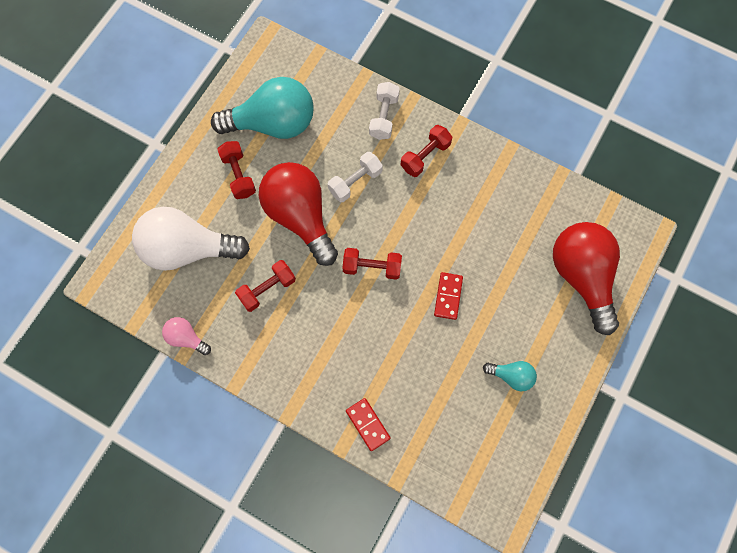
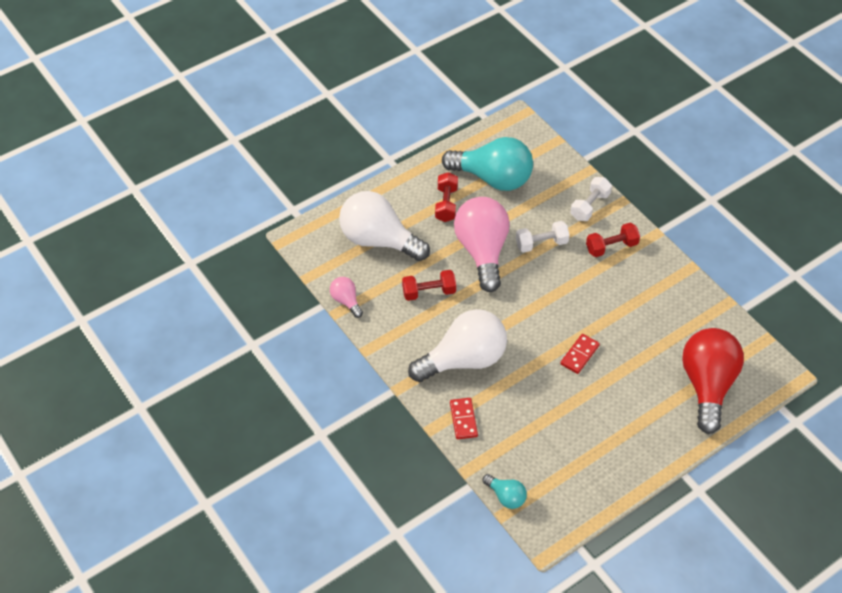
camera: 25 degrees right, 20 degrees down
red light bulb [259,162,338,266] -> pink light bulb [454,197,510,292]
red dumbbell [342,248,402,280] -> none
turquoise light bulb [483,361,537,391] -> turquoise light bulb moved to [483,474,527,509]
none -> white light bulb [408,309,507,382]

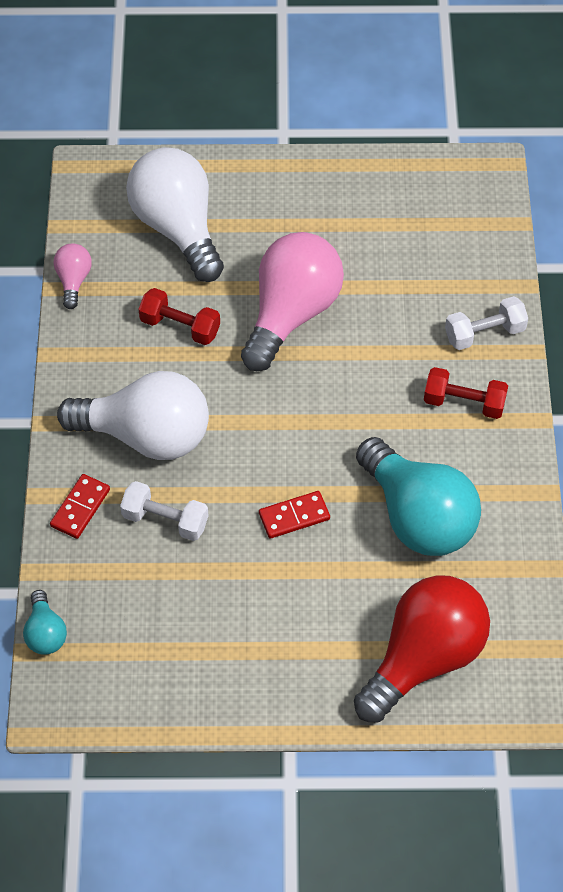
camera: 35 degrees right, 5 degrees up
red dumbbell [435,172,458,222] -> none
turquoise light bulb [442,137,533,191] -> turquoise light bulb moved to [356,437,481,556]
white dumbbell [516,221,570,253] -> white dumbbell moved to [120,481,209,541]

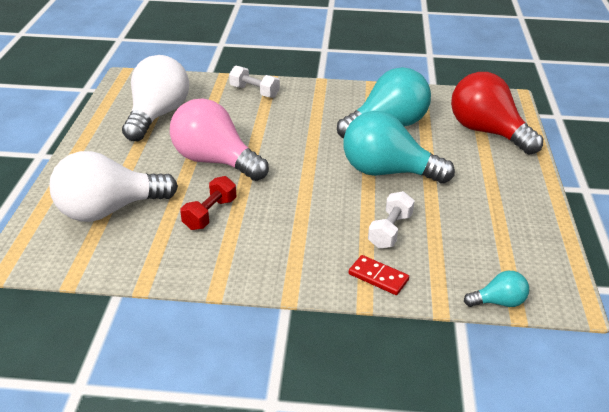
camera: 85 degrees left, 20 degrees down
pink light bulb [54,243,92,309] -> none
white light bulb [57,371,209,460] -> white light bulb moved to [122,55,189,141]
red domino [259,491,330,539] -> turquoise light bulb [343,111,455,184]
red dumbbell [424,367,508,419] -> none
white dumbbell [445,296,528,350] -> white dumbbell turned 45 degrees counterclockwise [229,66,280,98]

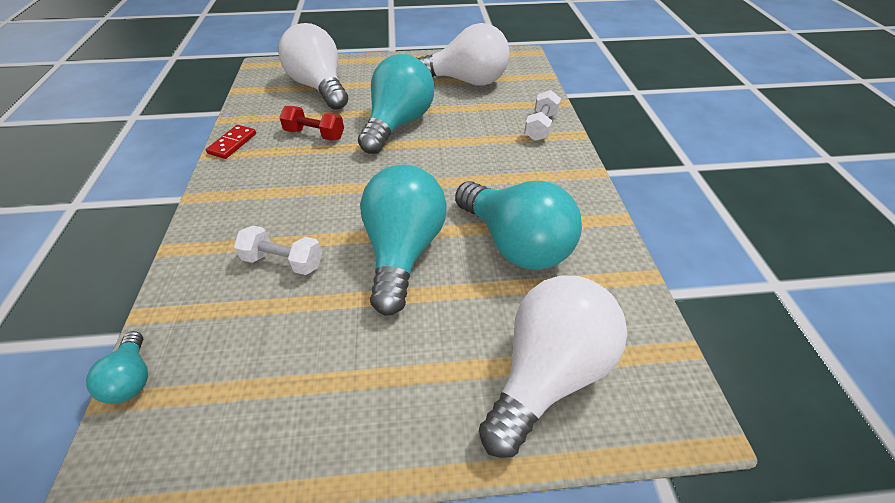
camera: 80 degrees right, 10 degrees up
pink light bulb [170,99,269,181] -> turquoise light bulb [358,54,435,154]
red domino [349,255,409,295] -> red domino moved to [206,125,256,159]
red light bulb [451,72,543,155] -> white light bulb [479,276,627,458]

